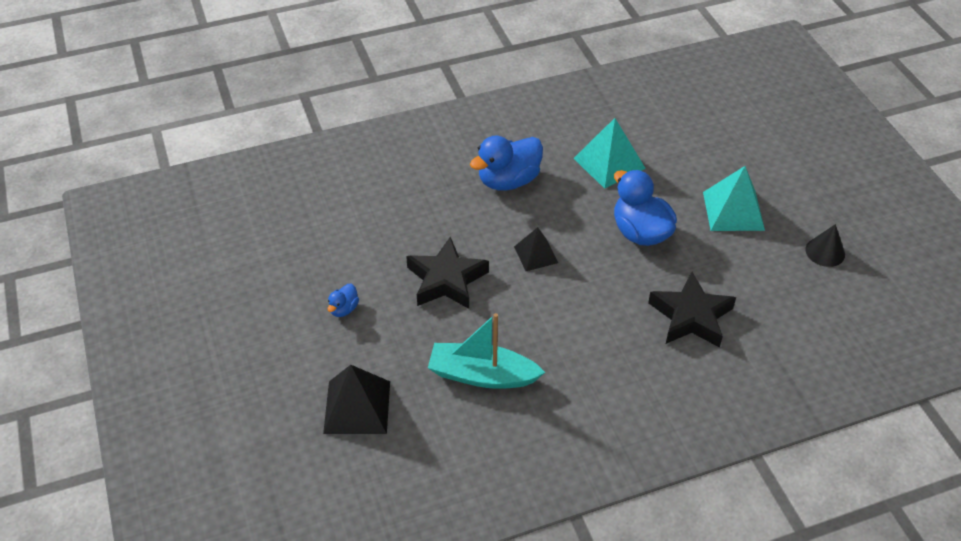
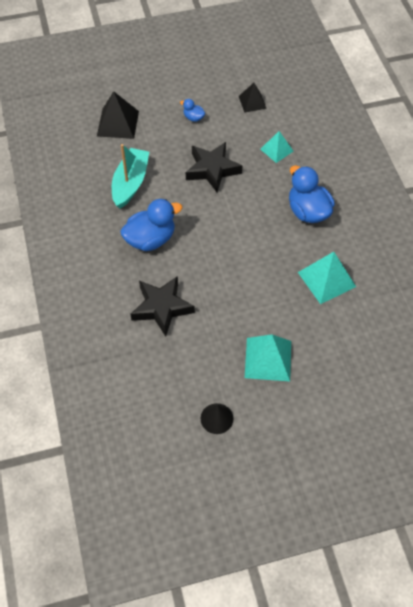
camera: 95 degrees right, 10 degrees up
black pyramid [514,227,558,271] -> black pyramid moved to [239,83,267,113]
blue duck [614,170,677,246] -> blue duck moved to [120,199,182,251]
none -> turquoise pyramid [260,131,294,163]

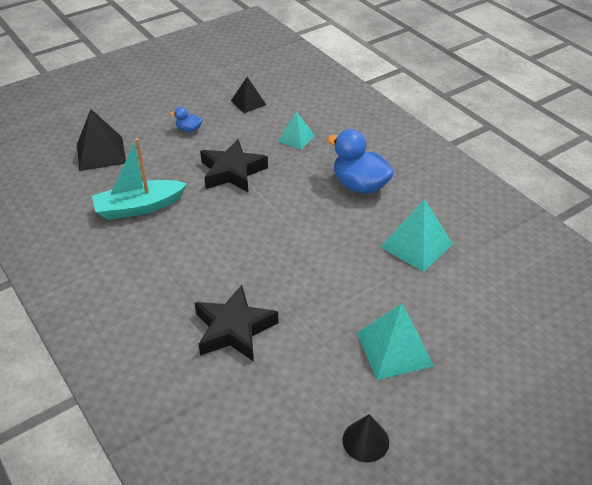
camera: 20 degrees left, 15 degrees down
turquoise boat [112,144,149,209] -> turquoise boat turned 105 degrees counterclockwise [92,138,187,220]
blue duck [120,199,182,251] -> none

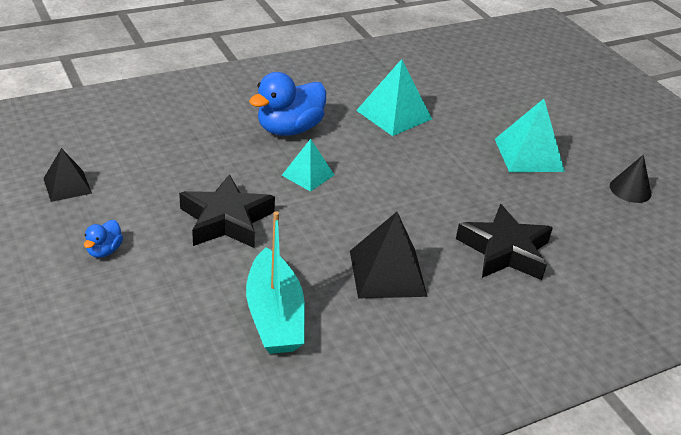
camera: 85 degrees left, 5 degrees down
black pyramid [77,109,126,171] -> black pyramid moved to [350,212,428,299]
turquoise pyramid [277,111,315,150] -> turquoise pyramid moved to [282,139,334,192]

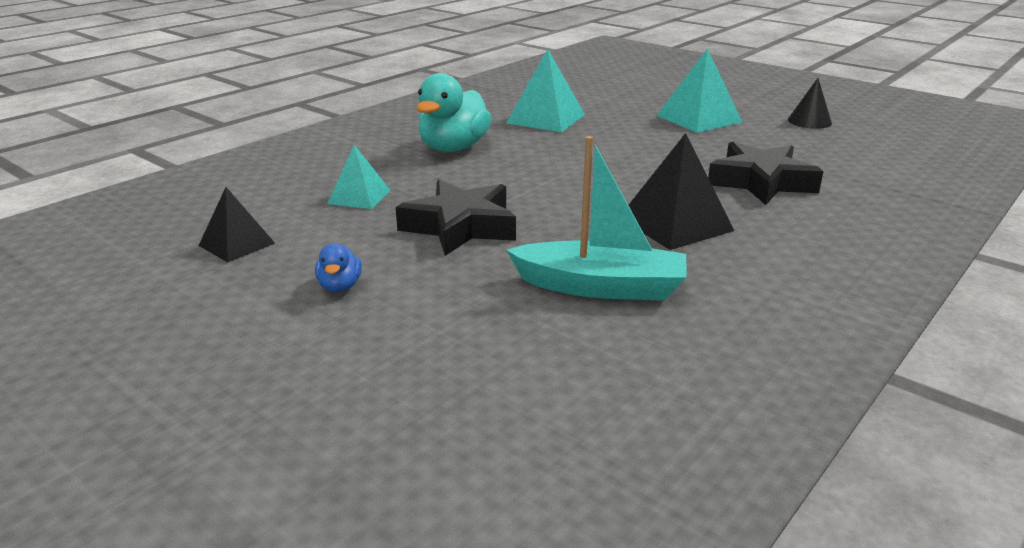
camera: 20 degrees left, 10 degrees down
turquoise boat [246,211,305,354] -> turquoise boat turned 45 degrees counterclockwise [506,136,687,301]
blue duck [249,72,326,136] -> turquoise duck [417,73,492,152]
turquoise pyramid [282,139,334,192] -> turquoise pyramid moved to [327,145,391,209]

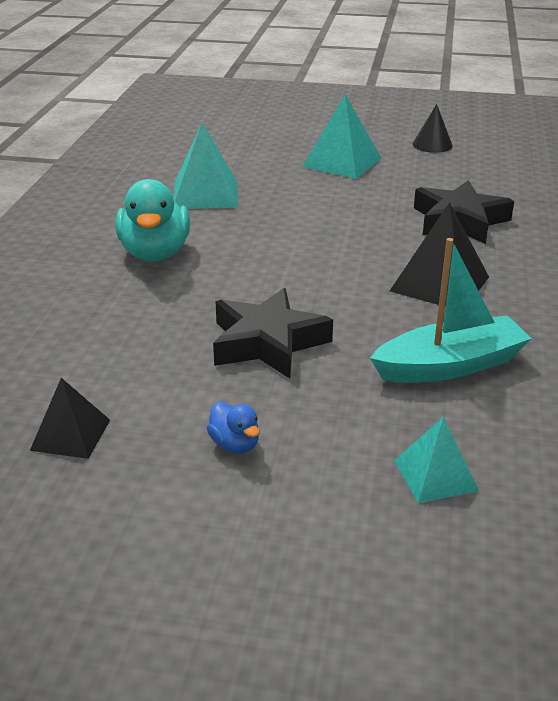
camera: 30 degrees left, 5 degrees up
turquoise pyramid [327,145,391,209] -> turquoise pyramid moved to [394,417,479,503]

